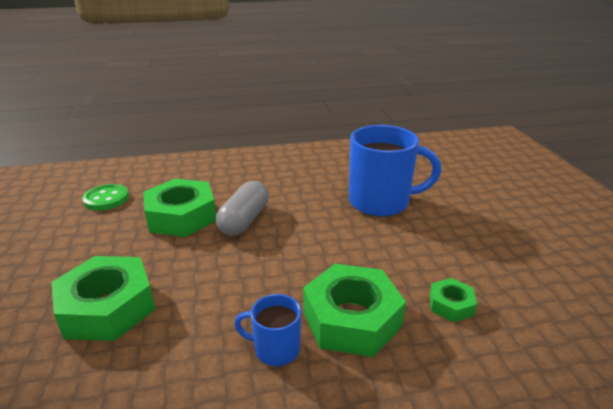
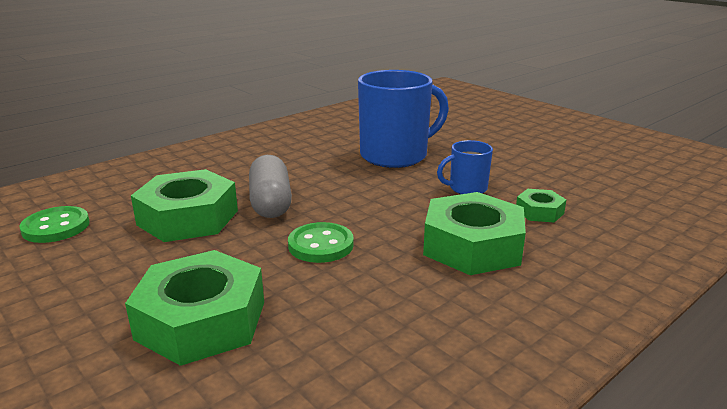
camera: 30 degrees left, 5 degrees down
blue mug [234,294,301,366] -> blue mug moved to [437,140,493,194]
none -> green button [288,222,354,263]

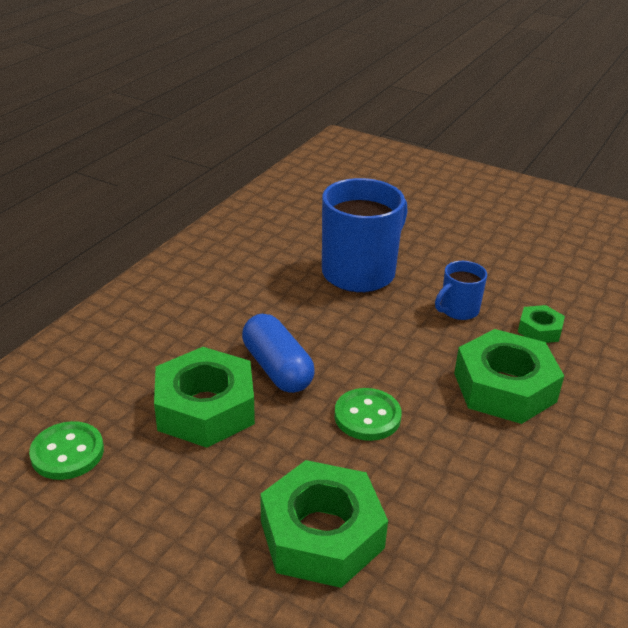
camera: 20 degrees left, 10 degrees up
grey capsule [249,155,292,218] -> blue capsule [242,314,315,393]

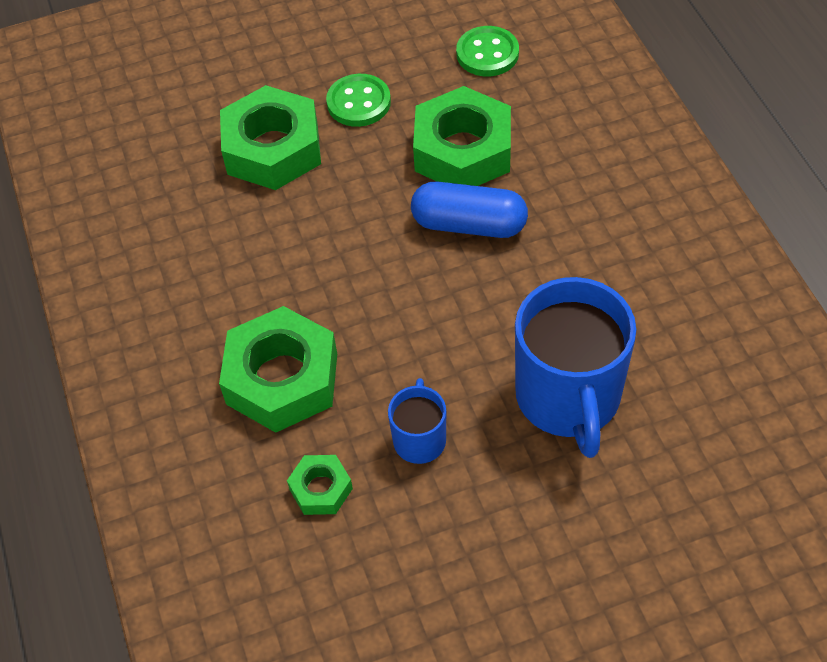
camera: 135 degrees right, 20 degrees up
green button [334,388,402,441] -> green button moved to [326,74,391,127]

